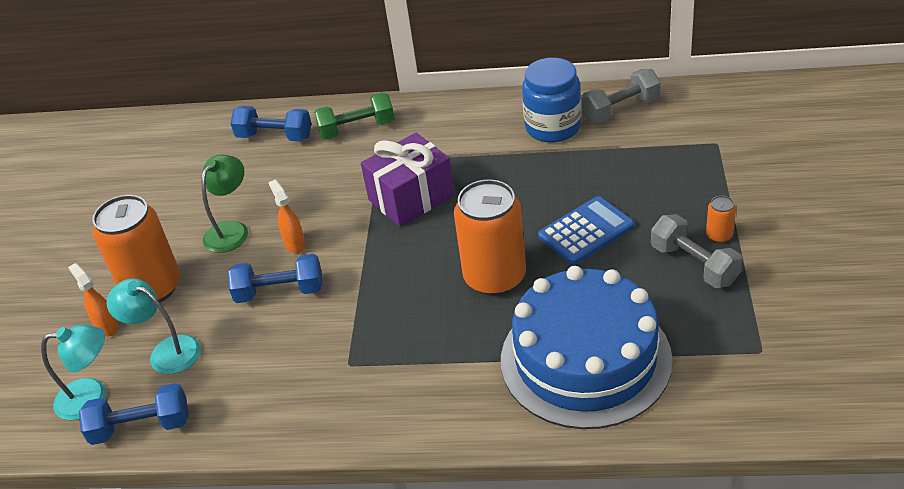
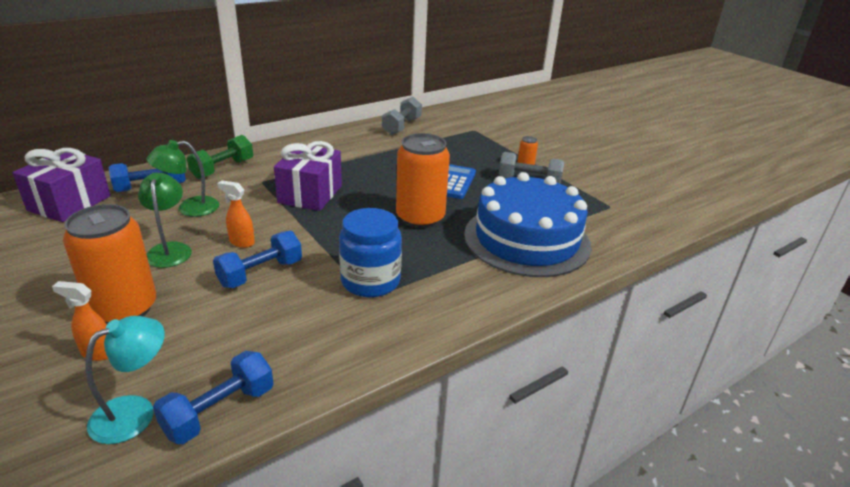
camera: 45 degrees left, 10 degrees down
turquoise lamp [107,278,201,374] -> none
blue jar [522,58,582,143] -> blue jar moved to [339,208,402,297]
none -> purple gift [13,148,111,222]
none -> green lamp [146,140,219,217]

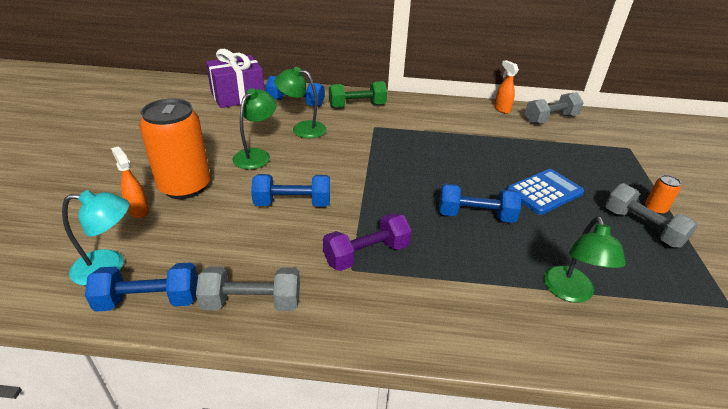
camera: 40 degrees right, 5 degrees up
orange spray bottle [217,180,255,248] -> orange spray bottle moved to [494,60,519,114]
purple gift [274,141,342,211] -> none
blue jar [339,208,402,297] -> purple dumbbell [323,213,412,271]
orange can [396,133,450,228] -> blue dumbbell [439,183,521,223]
blue cake [464,172,591,277] -> green lamp [544,216,626,303]
none -> grey dumbbell [196,266,300,311]

